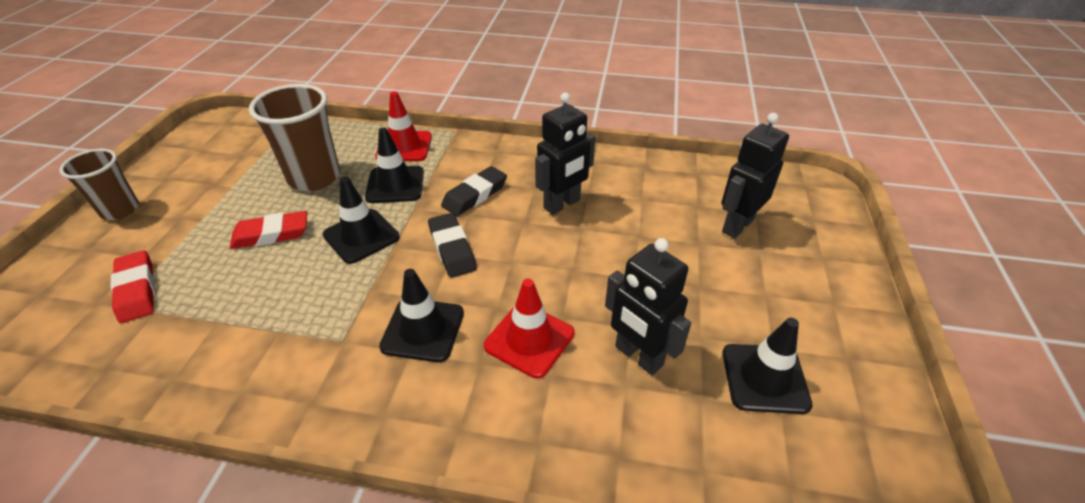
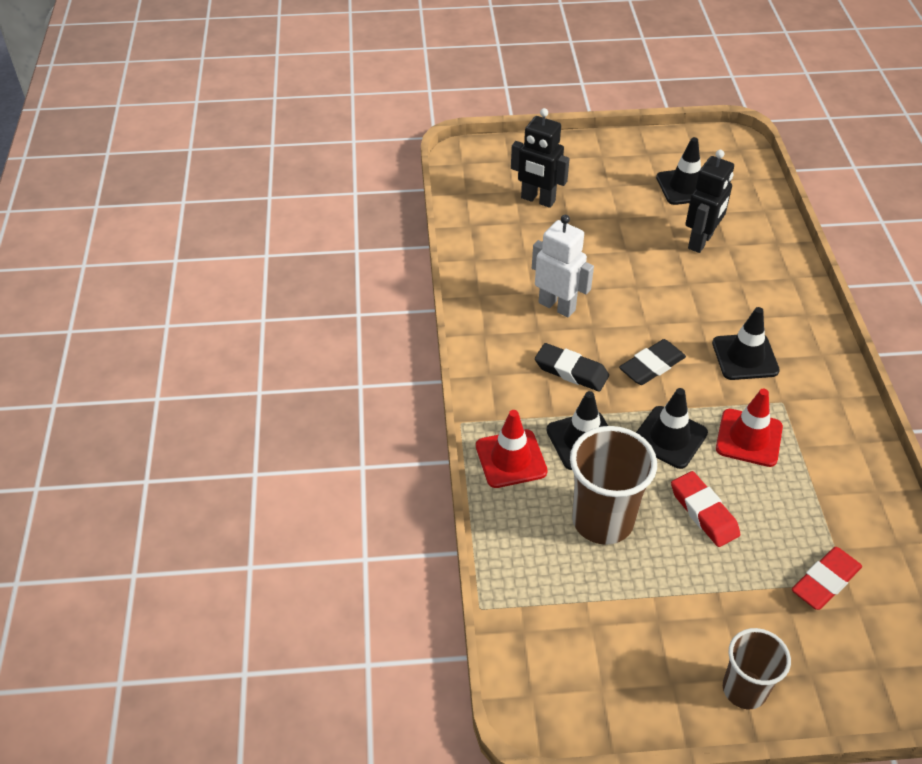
camera: 105 degrees left, 5 degrees up
red traffic cone [484,279,575,379] -> red traffic cone moved to [716,389,783,467]
black robot [535,92,595,215] -> white robot [532,215,594,318]

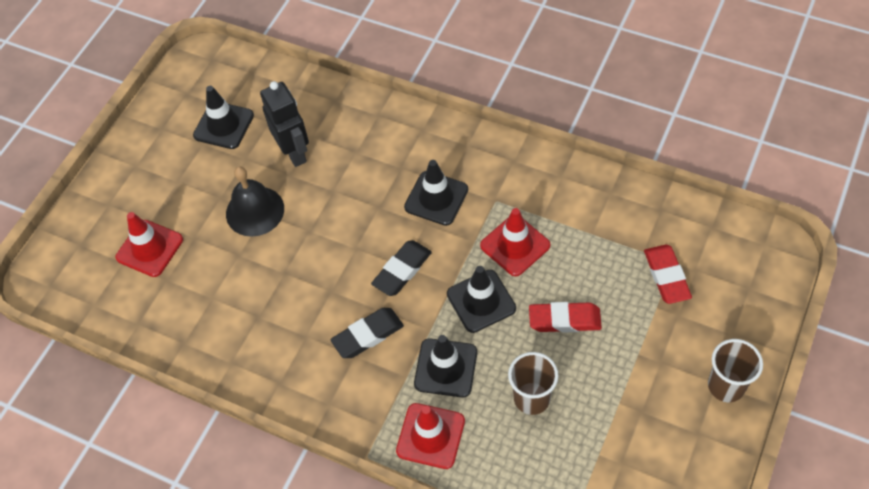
camera: 55 degrees left, 10 degrees up
black robot [511,108,570,208] -> red traffic cone [116,212,183,277]
white robot [532,215,594,318] -> none
brown cup [570,426,657,545] -> brown cup [508,352,559,415], size x0.64
black eraser [619,339,686,385] -> black eraser turned 45 degrees clockwise [371,240,432,296]
none -> black bell [226,166,284,237]

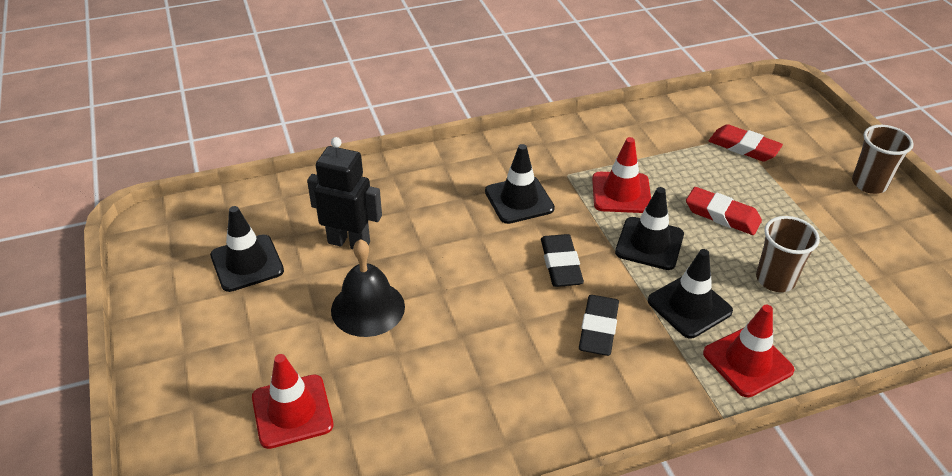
camera: 50 degrees left, 15 degrees down
red eraser [529,302,602,333] -> red eraser turned 75 degrees clockwise [686,187,762,235]

